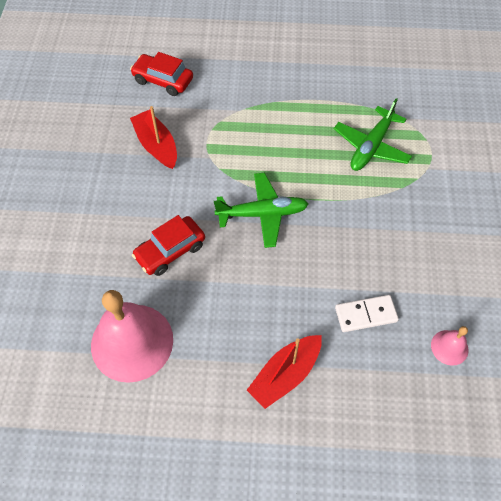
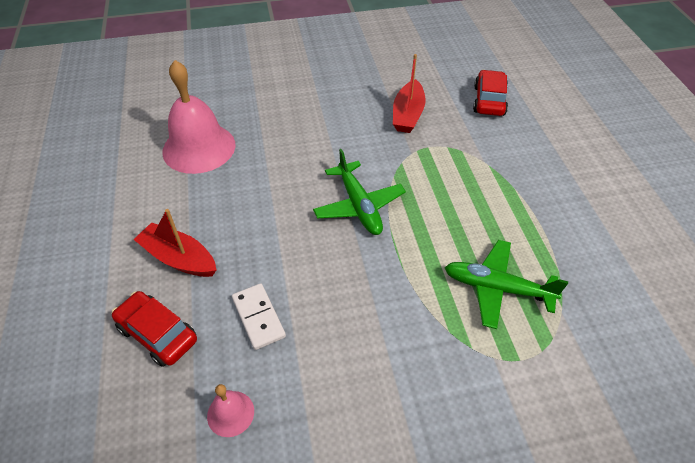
camera: 75 degrees right, 10 degrees down
red boat [130,106,177,169] -> red boat turned 150 degrees clockwise [393,54,426,133]
red car [132,215,205,276] -> red car moved to [112,291,197,367]

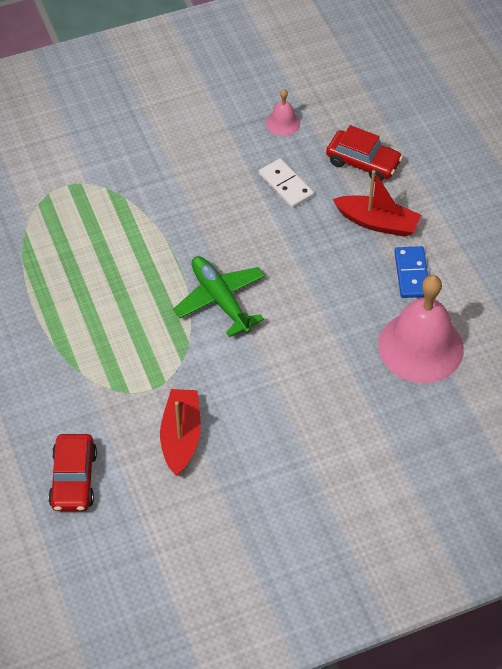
camera: 170 degrees right, 5 degrees up
green plane [444,240,568,329] -> none
none -> blue domino [395,246,428,298]

